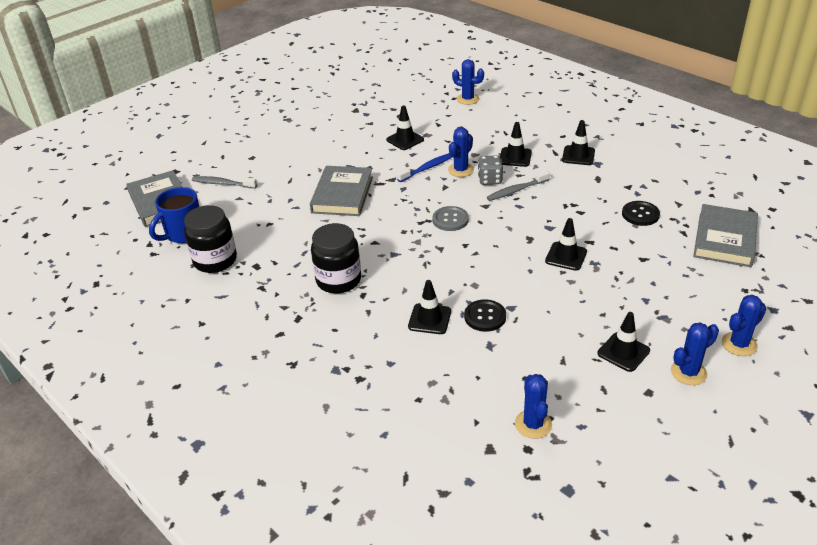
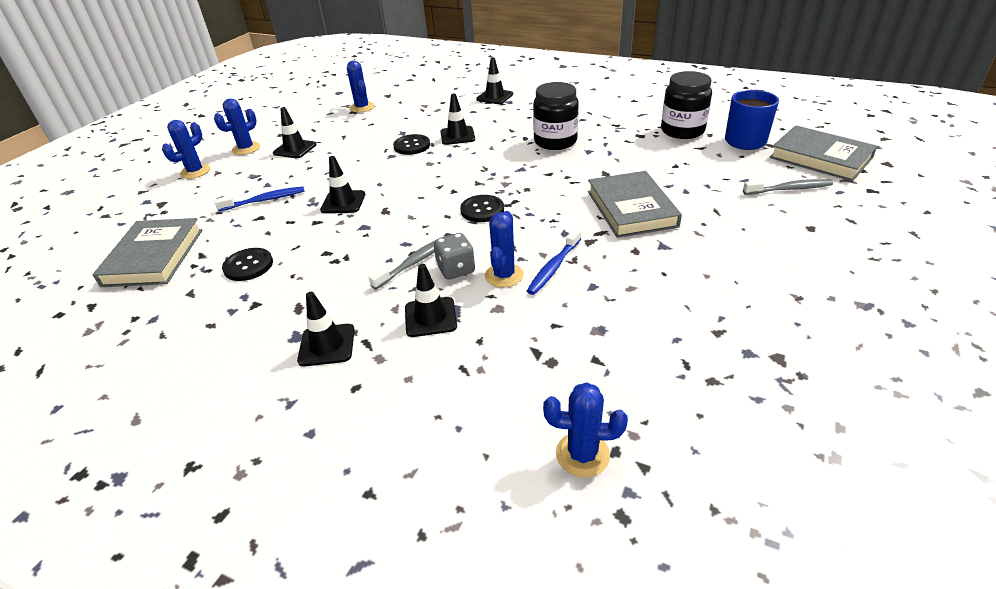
camera: 160 degrees right, 0 degrees up
black traffic cone [386,105,424,150] -> black traffic cone moved to [476,58,513,104]
grey button [432,206,469,231] -> black button [460,195,504,222]
none -> blue toothbrush [214,186,305,211]

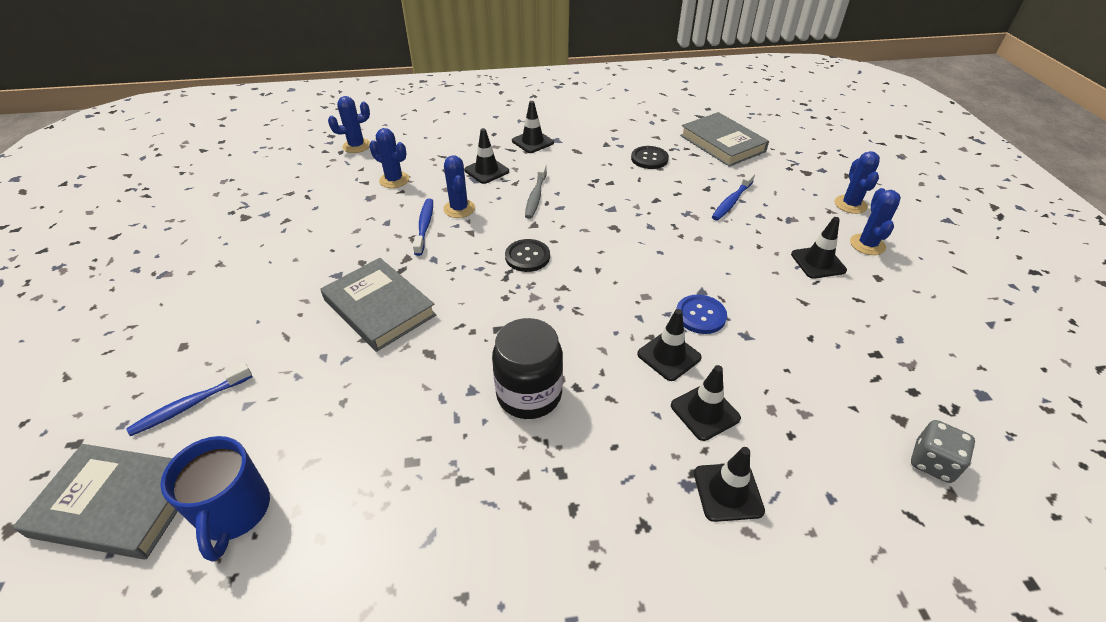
camera: 145 degrees right, 5 degrees up
black traffic cone [320,156,365,213] -> black traffic cone moved to [671,365,741,441]
blue cactus [347,61,374,113] -> blue cactus moved to [369,128,409,188]
black button [393,134,430,155] -> blue button [676,294,727,334]
grey dice [434,233,475,280] -> grey dice moved to [911,420,975,483]
black jar [661,71,712,139] -> none
grey toothbrush [743,179,833,195] -> blue toothbrush [126,363,252,436]

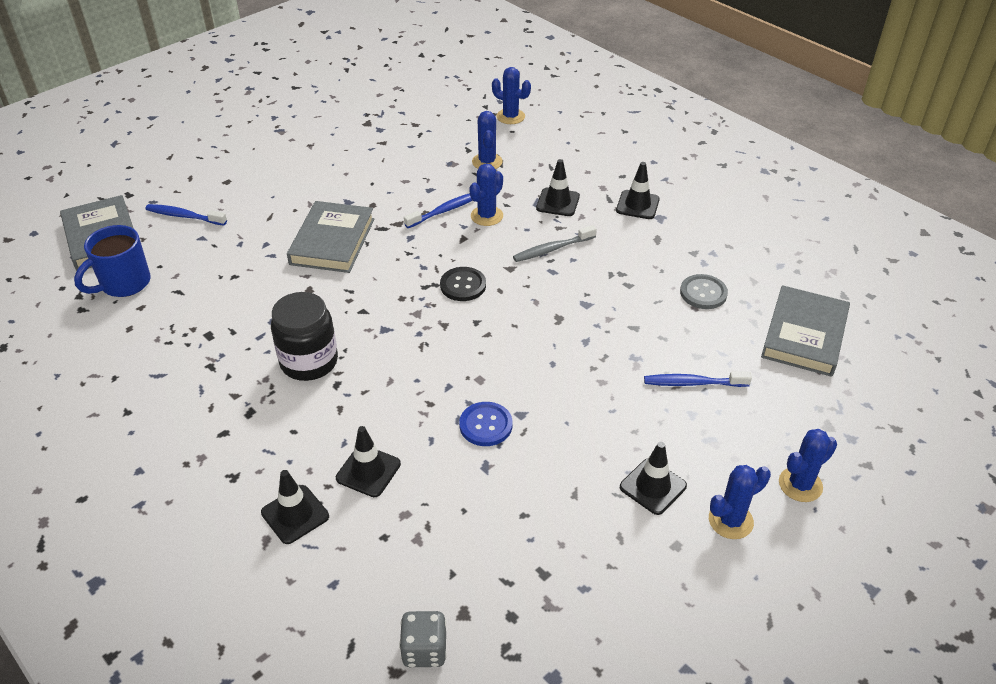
camera: 55 degrees right, 0 degrees up
black button [631,146,669,169] -> grey button [680,274,728,309]
black traffic cone [637,309,702,381] -> none

